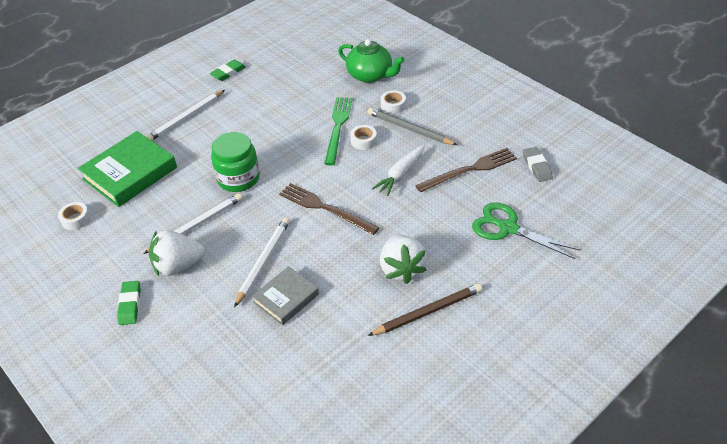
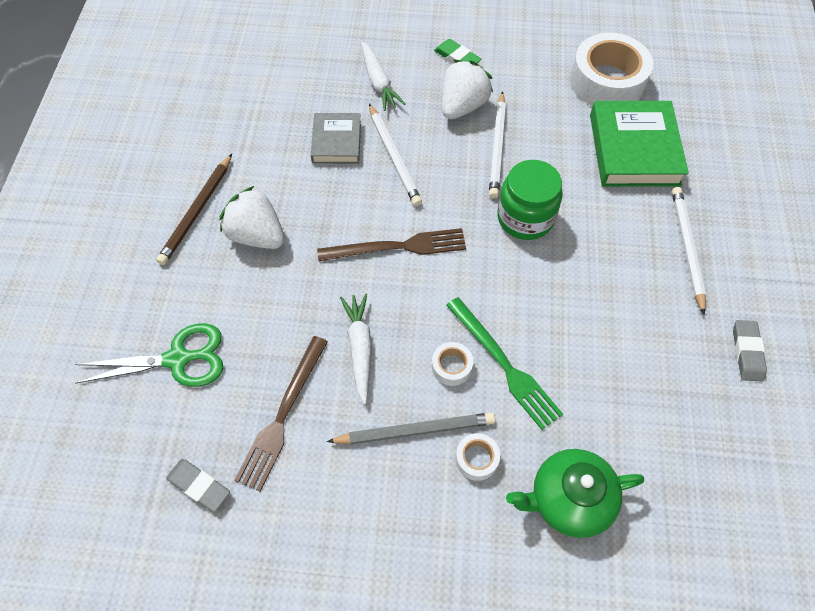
camera: 135 degrees right, 15 degrees up
white tape [58,202,90,230] -> white tape [570,33,653,106], size x2.30
green eraser [210,60,246,81] -> grey eraser [733,320,767,381]
none -> white carrot [361,41,406,111]

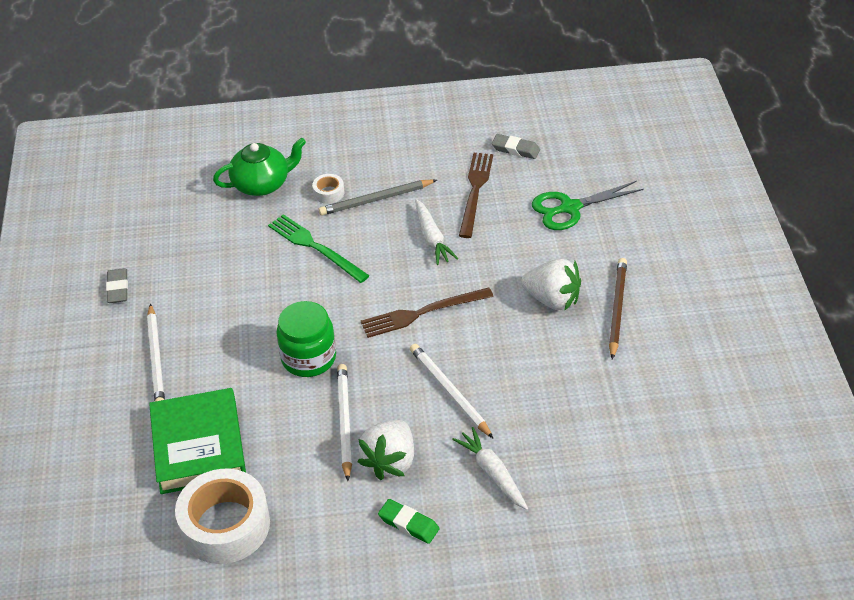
camera: 170 degrees right, 15 degrees down
grey book [311,113,361,164] -> none
white tape [432,342,473,386] -> none

